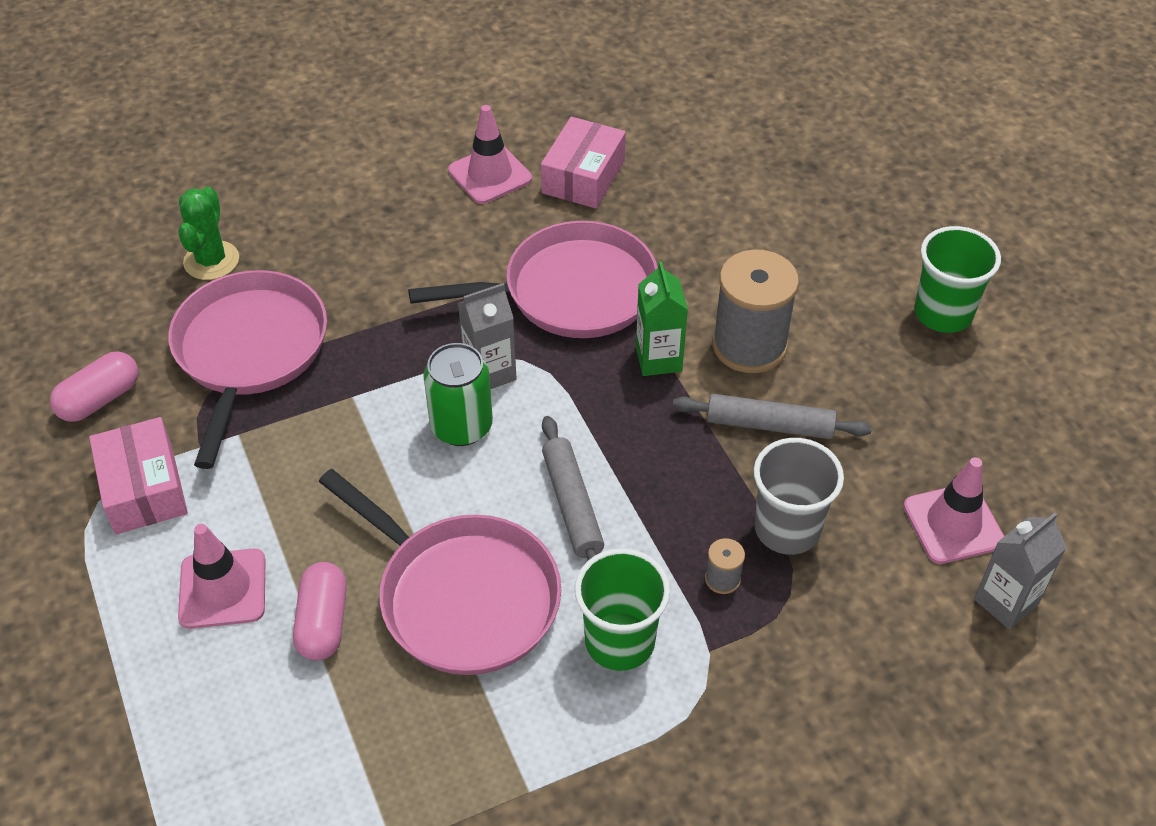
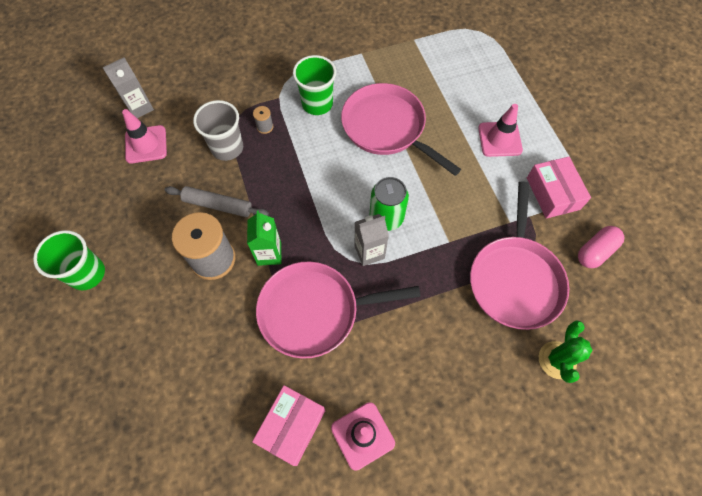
camera: 175 degrees left, 15 degrees up
pink capsule [293,562,347,661] -> none
grey rolling pin [542,416,604,560] -> none

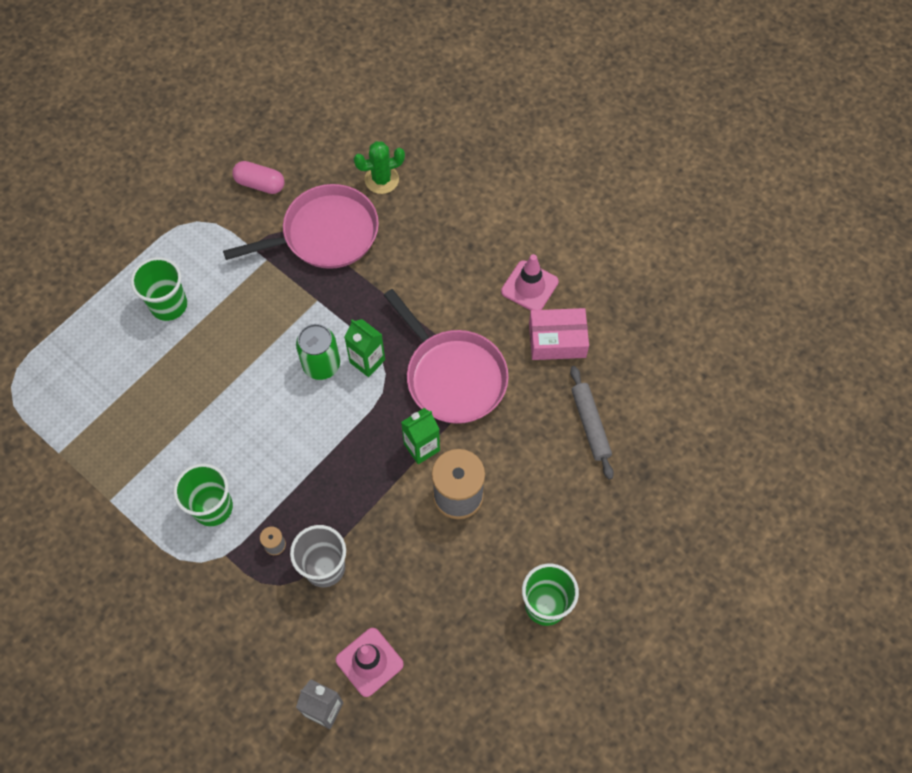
camera: 120 degrees left, 0 degrees up
grey rolling pin [165,186,269,217] -> grey rolling pin moved to [570,366,614,480]
pink pan [341,83,461,176] -> none
grey carton [355,214,389,266] -> green carton [344,319,385,377]
pink traffic cone [478,104,523,157] -> green cup [131,257,187,321]
pink box [527,157,591,219] -> none

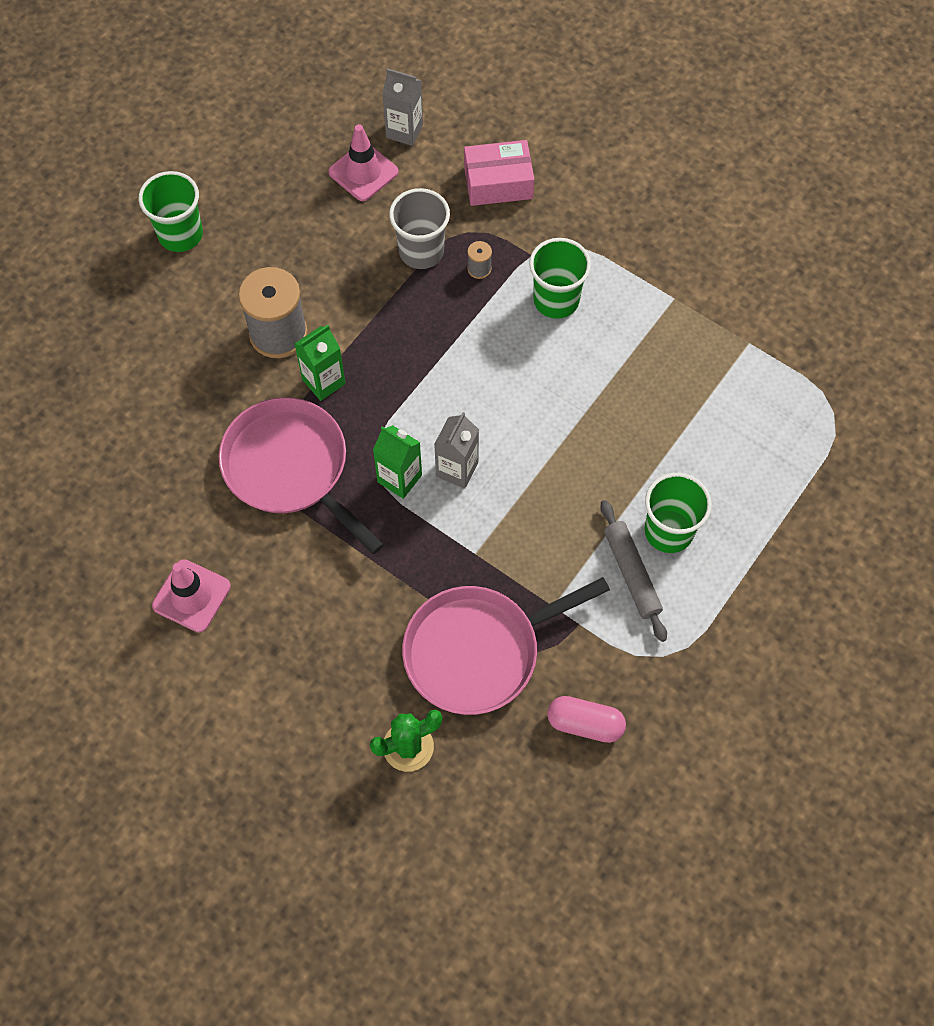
camera: 175 degrees right, 0 degrees up
green can [296,324,340,380] -> grey carton [434,412,479,489]
pink box [529,308,589,360] -> pink box moved to [464,140,534,206]
grey rolling pin [570,366,614,480] -> grey rolling pin moved to [600,500,667,642]

